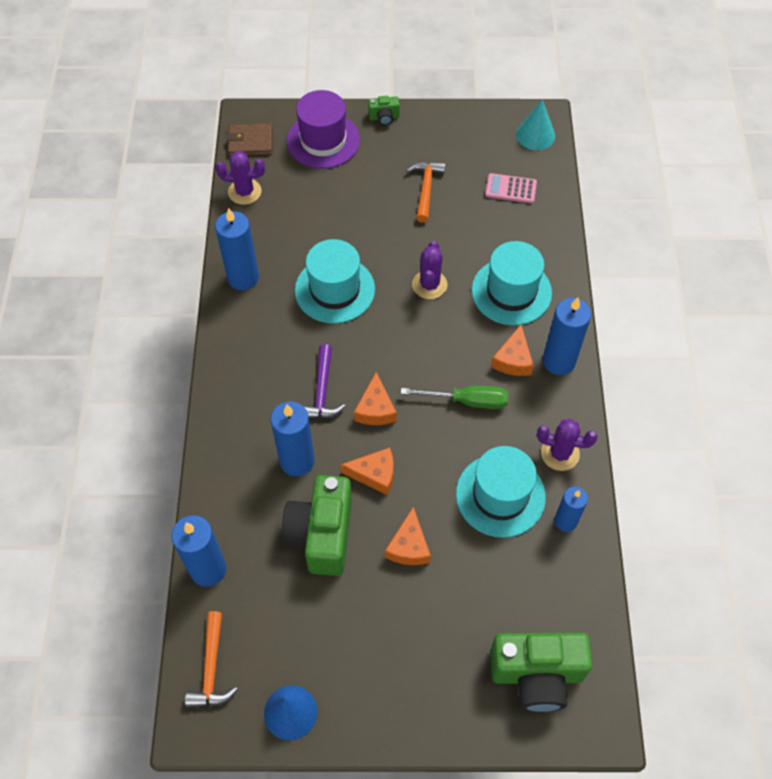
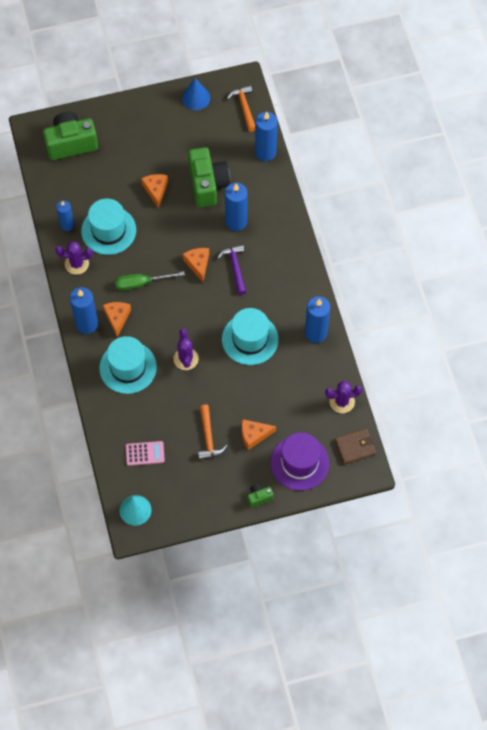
camera: 165 degrees right, 5 degrees up
orange cheese [340,447,394,495] -> orange cheese moved to [242,419,276,450]

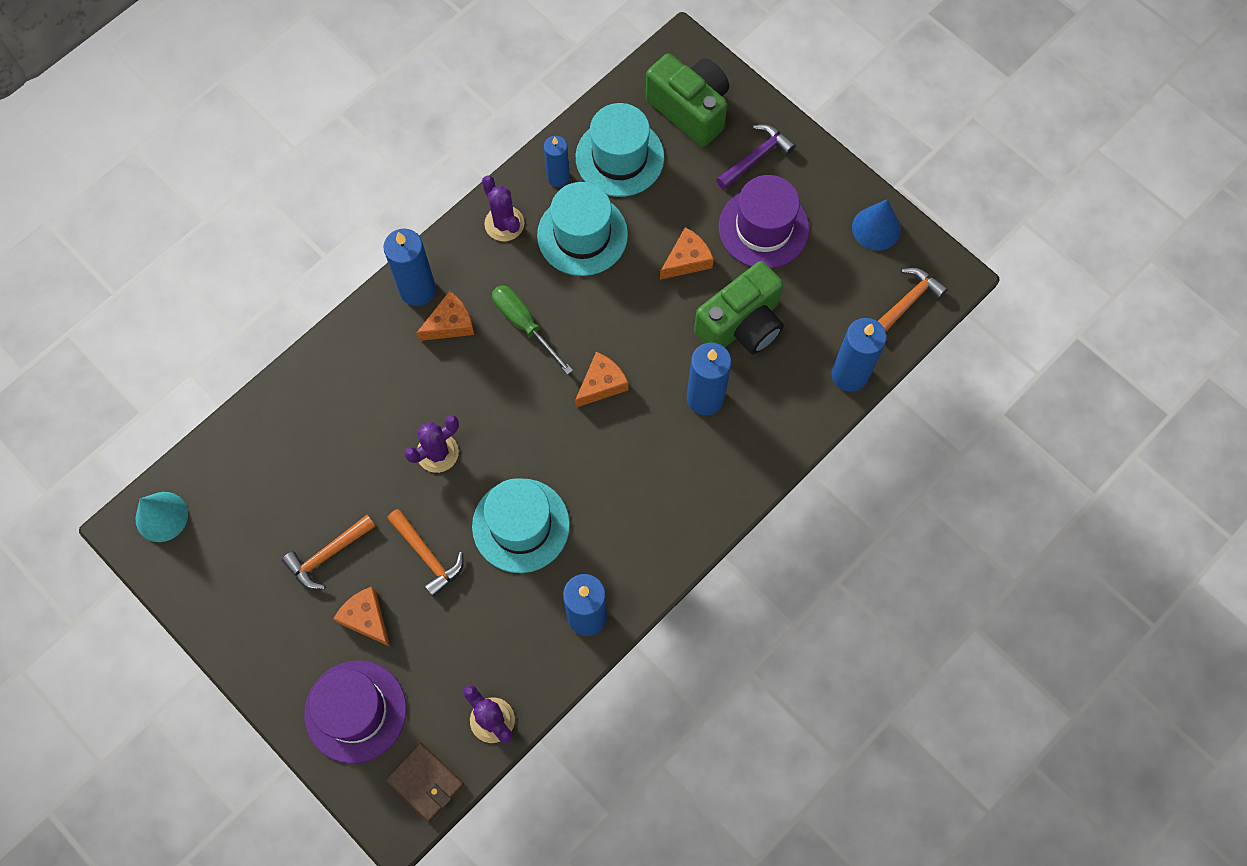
camera: 60 degrees right, 5 degrees up
turquoise hat [99,336,157,394] -> turquoise hat moved to [576,103,664,197]
pink calculator [126,441,165,466] -> none
purple hammer [217,244,246,295] -> purple hammer moved to [716,124,796,190]
green camera [247,483,274,508] -> none
none -> orange hammer [387,509,463,597]
none -> purple hat [719,175,809,269]

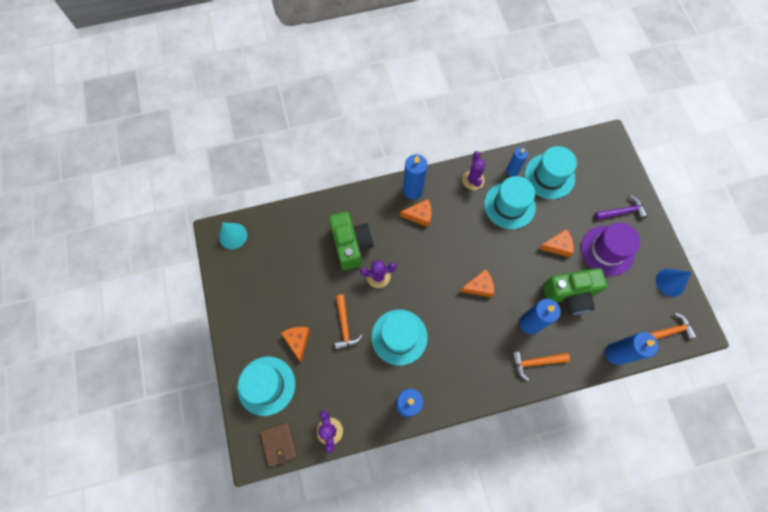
camera: 30 degrees right, 0 degrees up
orange hammer [282,515,375,590] -> orange hammer moved to [512,351,570,381]
purple hat [304,660,406,764] -> turquoise hat [237,356,295,416]
green screwdriver [492,285,573,375] -> none
green camera [646,53,729,147] -> green camera moved to [329,212,374,270]

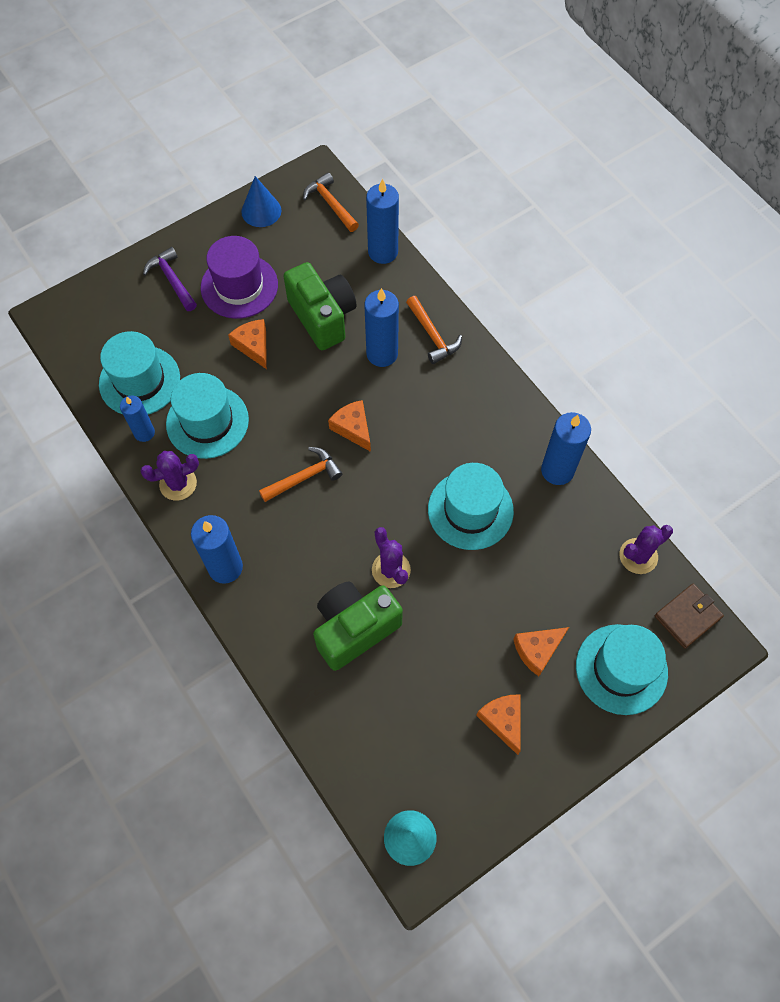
camera: 110 degrees left, 5 degrees down
orange hammer [334,294,363,350] -> orange hammer moved to [259,447,342,502]
orange cheese [400,199,432,227] -> orange cheese moved to [476,695,520,755]

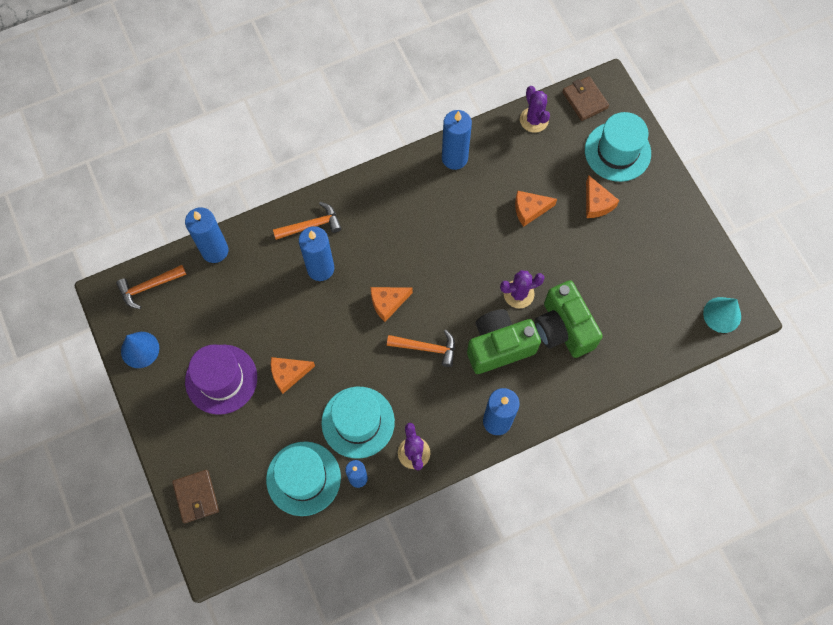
camera: 80 degrees left, 5 degrees up
purple hammer [143,247,197,311] -> none
orange hammer [259,447,342,502] -> orange hammer turned 120 degrees clockwise [387,330,455,367]
green camera [284,262,357,350] -> green camera moved to [467,309,541,374]
turquoise hat [428,463,514,550] -> none
orange cheese [476,695,520,755] -> orange cheese moved to [515,191,557,227]
none -> brown wallet [172,470,219,523]

